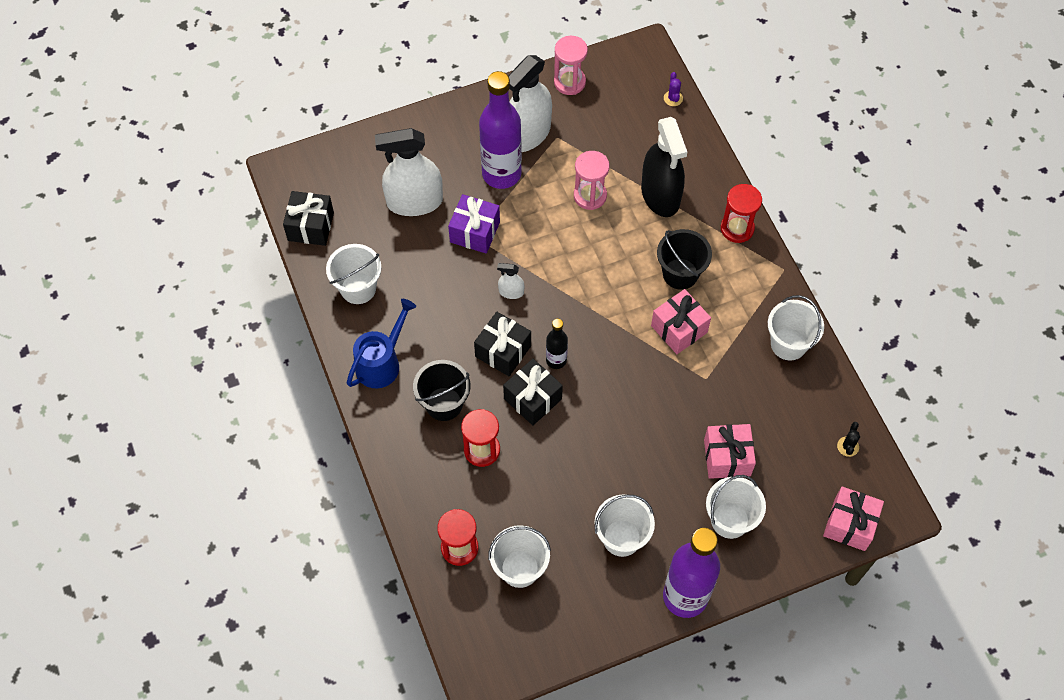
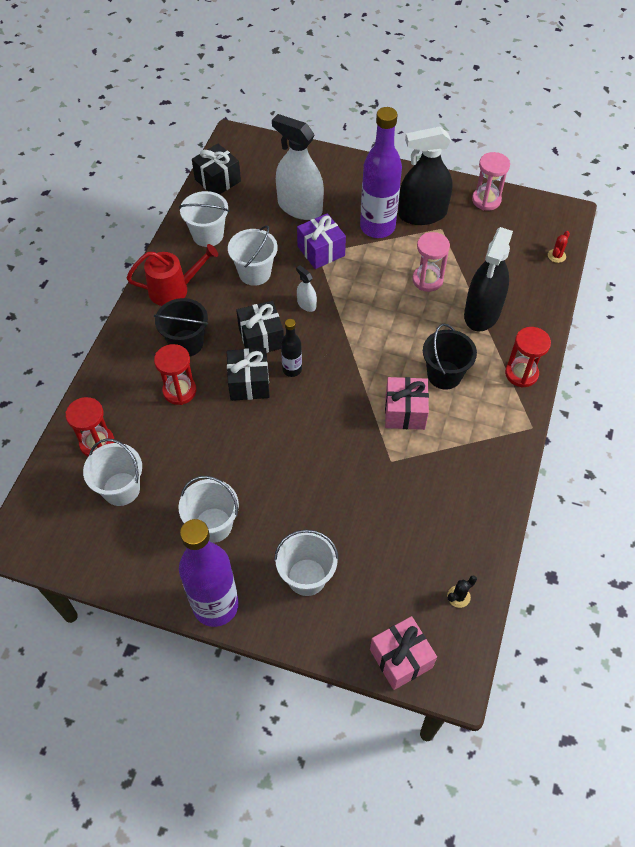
camera: 40 degrees right, 5 degrees down
blue watering can [347,299,416,388] -> red watering can [127,244,218,306]
white spray bottle [508,55,552,152] -> black spray bottle [398,126,452,225]
purple cactus [664,72,683,106] -> red cactus [548,231,570,263]
pink gift [704,424,756,479] -> none
white bucket [768,295,824,360] -> white bucket moved to [228,225,278,286]

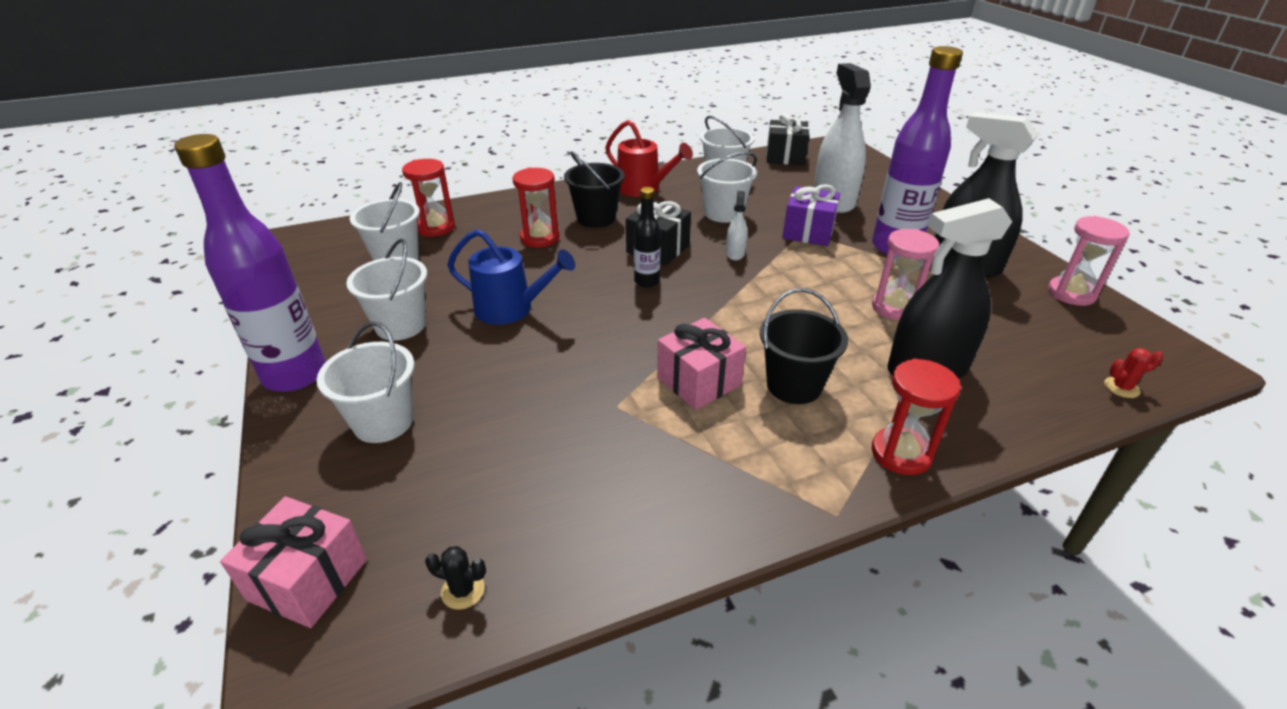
camera: 50 degrees right, 20 degrees down
black gift [227,348,270,401] -> none
none -> blue watering can [447,229,575,325]

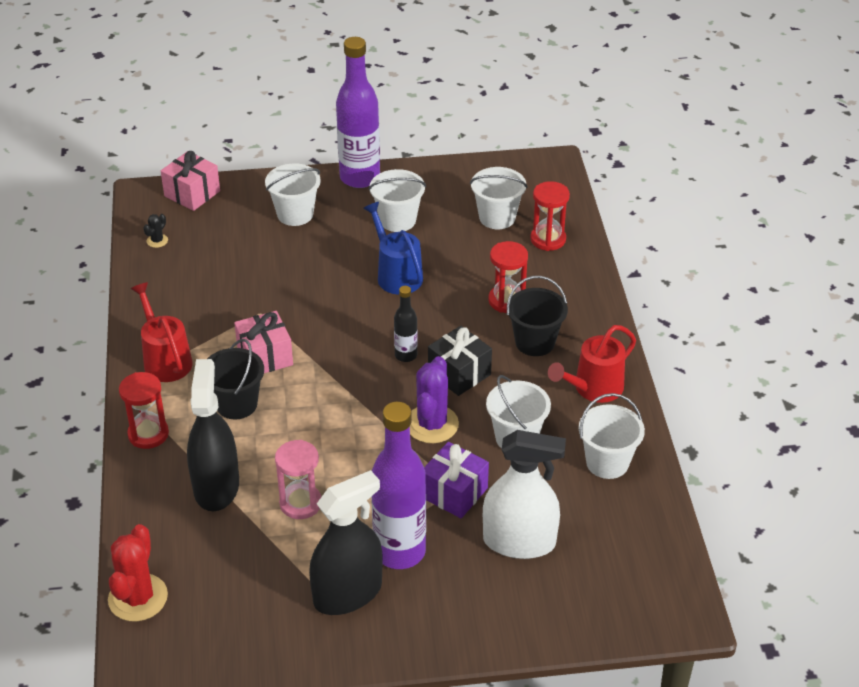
camera: 105 degrees right, 5 degrees up
blue watering can [447,229,575,325] -> blue watering can turned 120 degrees clockwise [363,202,423,295]
white spray bottle [726,191,747,260] -> purple cactus [410,356,459,443]
black gift [766,113,809,165] -> none
pink hourglass [1048,216,1130,306] -> none
red cactus [1104,348,1163,398] -> red cactus [108,524,168,621], size x2.20
none -> red watering can [131,282,193,382]

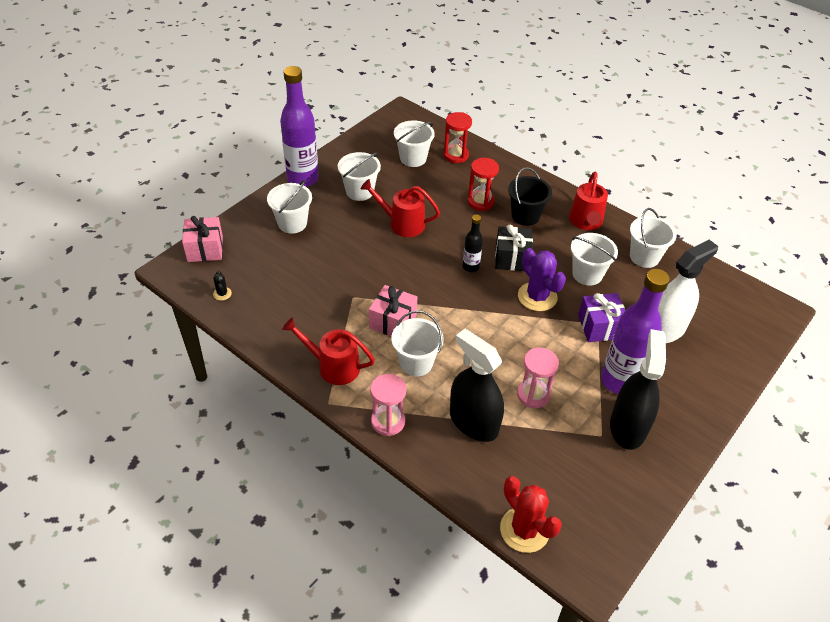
camera: 45 degrees left, 5 degrees up
red hourglass [119,372,169,449] -> pink hourglass [370,374,406,436]
black bucket [207,339,264,419] -> white bucket [391,310,444,376]
blue watering can [363,202,423,295] -> red watering can [360,179,440,237]

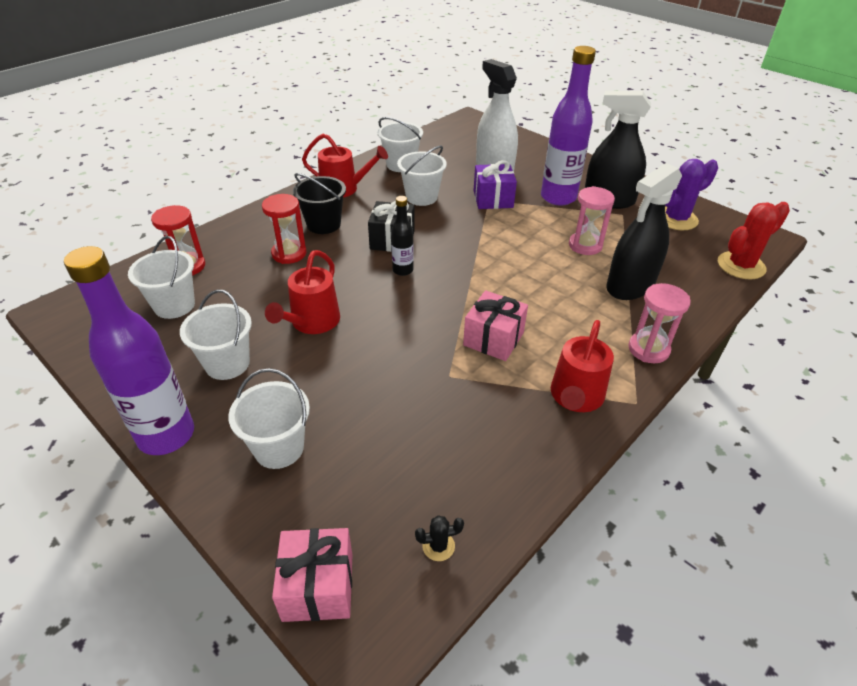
camera: 85 degrees left, 5 degrees down
white bucket [391,310,444,376] -> none
purple cactus [518,248,566,311] -> purple cactus moved to [665,159,718,230]

